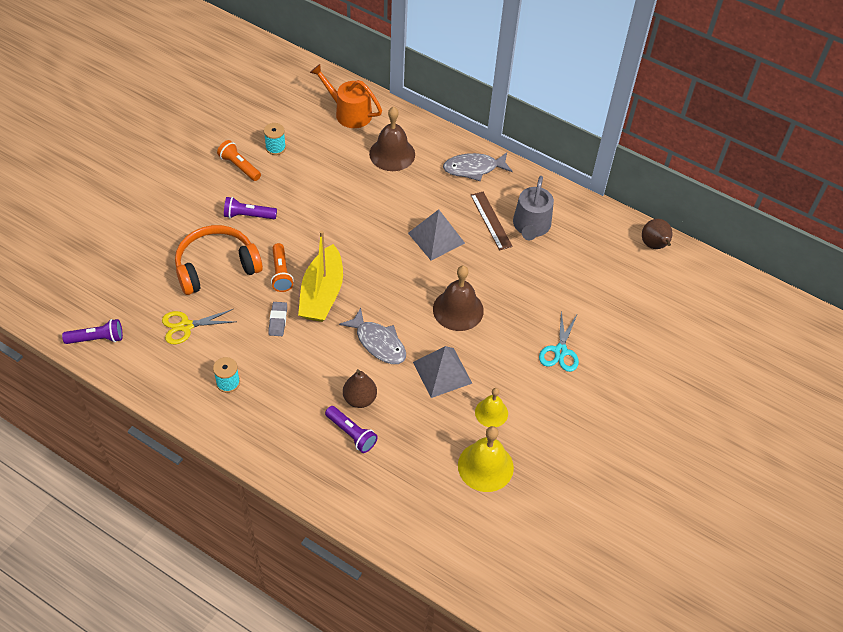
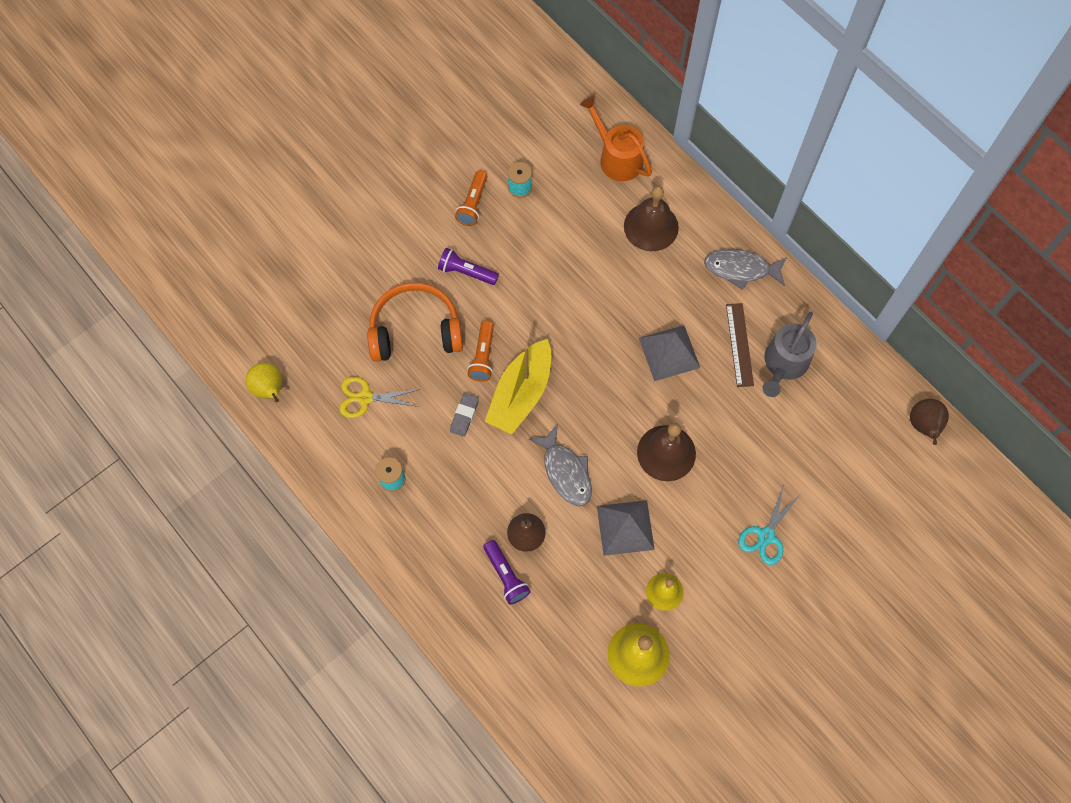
camera: 20 degrees right, 15 degrees up
purple flashlight [62,319,123,344] -> yellow pear [245,363,283,402]
orange flashlight [217,140,261,181] -> orange flashlight turned 135 degrees counterclockwise [455,170,488,226]

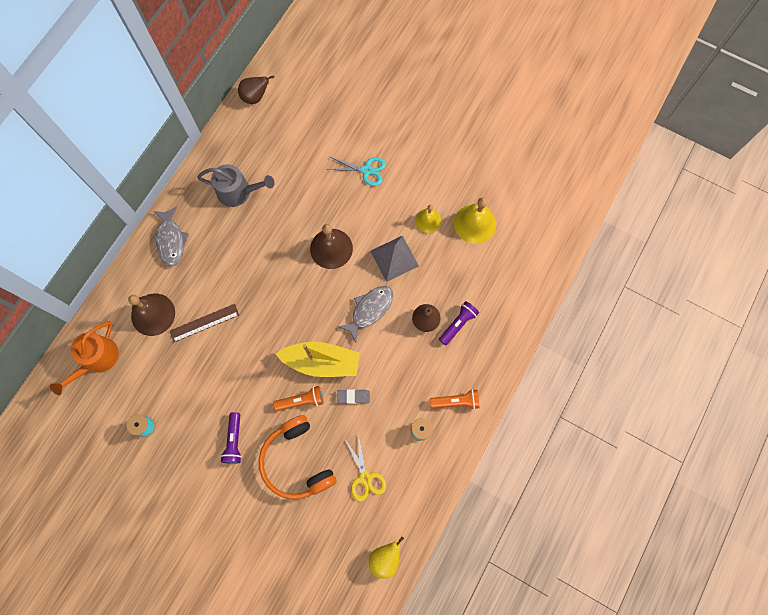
camera: 110 degrees left, 5 degrees up
orange flashlight [455,170,488,226] -> orange flashlight moved to [430,389,480,410]
grey pyramid [639,325,700,381] -> none
brown ruler [726,303,754,387] -> brown ruler moved to [170,304,239,342]

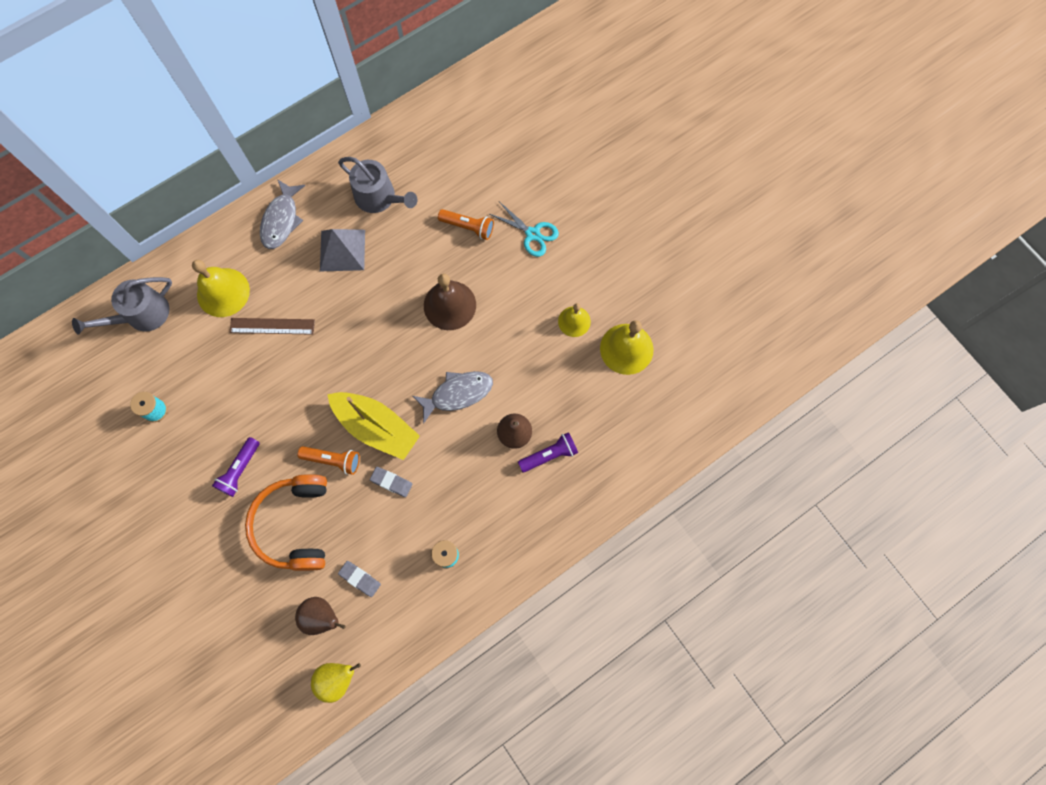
camera: 25 degrees right, 0 degrees up
orange watering can [50,321,119,395] -> grey watering can [72,277,172,335]
brown bell [128,294,175,336] -> yellow bell [192,260,250,317]
brown pear [238,75,274,104] -> brown pear moved to [295,597,346,635]
yellow scissors [344,433,386,502] -> grey eraser [338,561,381,597]
grey pyramid [370,235,419,282] -> grey pyramid moved to [320,229,365,271]
orange flashlight [430,389,480,410] -> orange flashlight moved to [438,209,494,240]

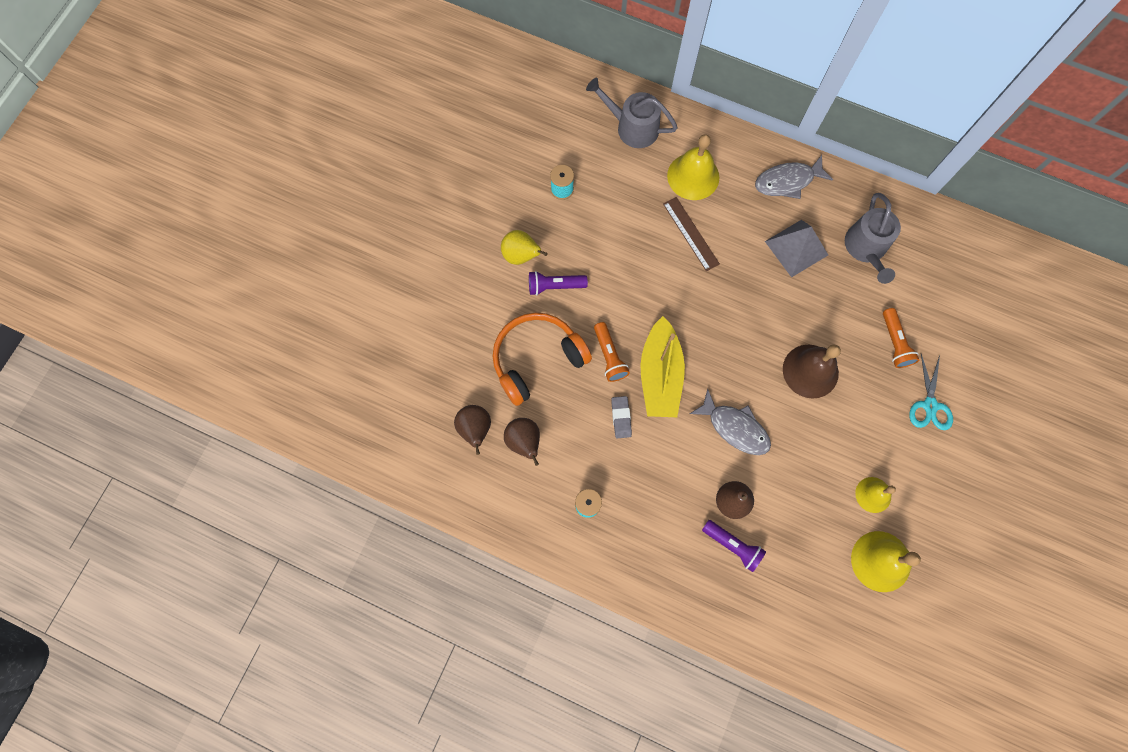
camera: 60 degrees right, 0 degrees up
yellow pear [311,663,361,703] -> yellow pear moved to [501,230,548,265]
grey eraser [338,561,381,597] -> brown pear [504,418,540,466]

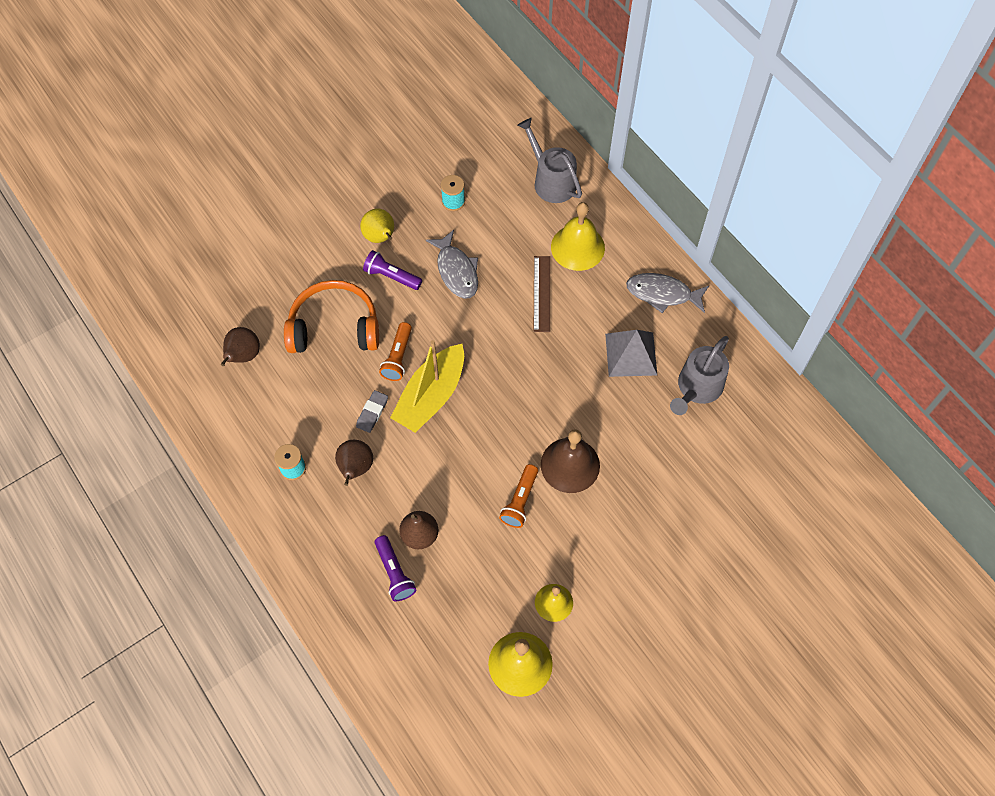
camera: 30 degrees right, 10 degrees down
brown pear [504,418,540,466] -> brown pear moved to [335,440,373,486]
grey fish [690,389,771,455] -> grey fish moved to [426,230,478,299]
orange flashlight [883,308,919,368] -> orange flashlight moved to [499,464,538,528]
turquoise scissors [909,354,953,430] -> none

